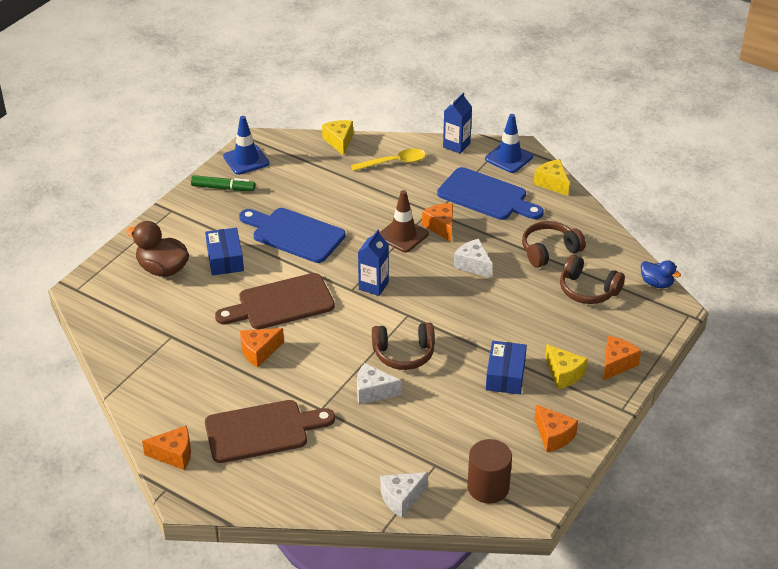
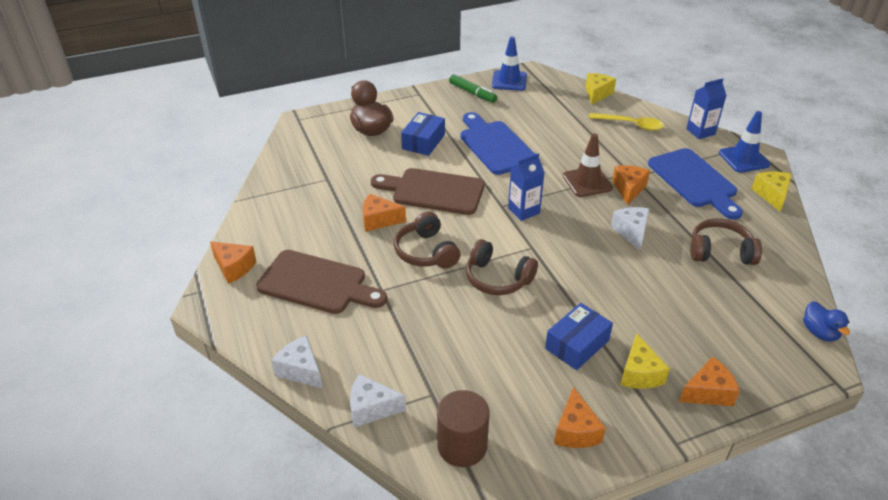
camera: 35 degrees right, 0 degrees up
white cheese [357,363,402,405] -> white cheese moved to [272,336,323,389]
brown headphones [560,255,625,304] -> brown headphones moved to [394,212,460,268]

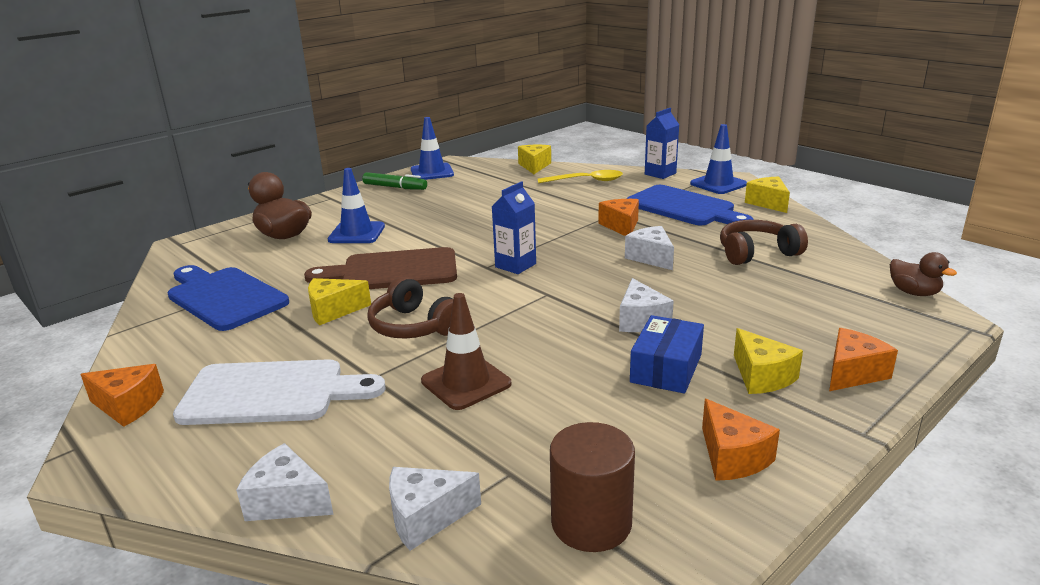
camera: 20 degrees left, 15 degrees down
brown cutting board [256,250,387,314] -> white cutting board [173,359,386,425]
orange cheese [363,194,406,232] -> yellow cheese [308,278,371,325]
blue box [401,112,445,156] -> blue traffic cone [328,168,385,243]
blue cutting board [460,112,535,175] -> blue cutting board moved to [168,265,289,331]
brown headphones [466,239,538,295] -> none
brown traffic cone [563,133,613,197] -> brown traffic cone moved to [421,293,512,410]
blue duck [803,301,850,342] -> brown duck [890,252,957,296]
none -> white cheese [619,278,674,332]

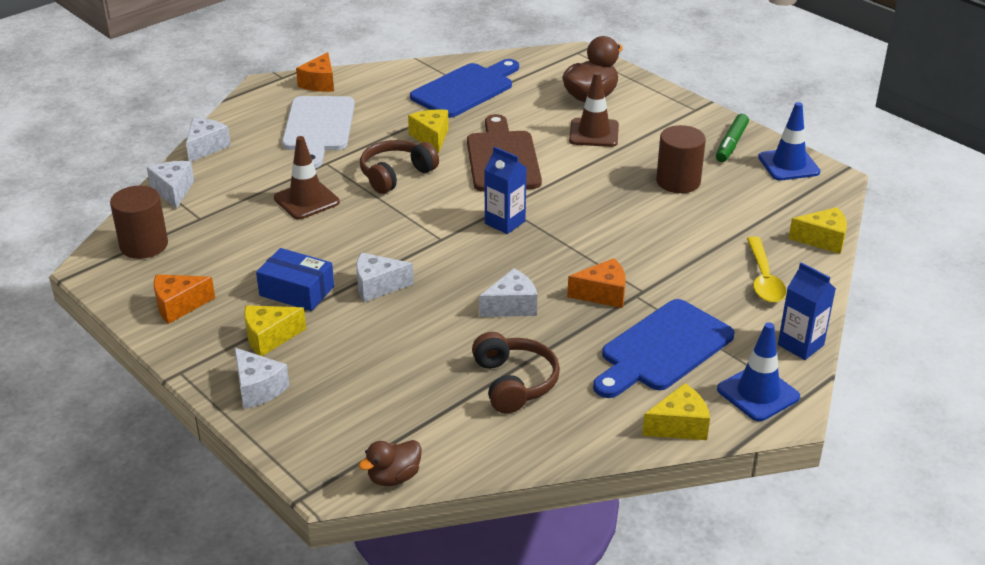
camera: 90 degrees right, 10 degrees up
blue traffic cone [328,168,385,243] -> brown traffic cone [569,72,619,147]
orange cheese [829,328,898,391] -> white cheese [234,347,290,409]
none -> brown cylinder [656,125,706,193]

